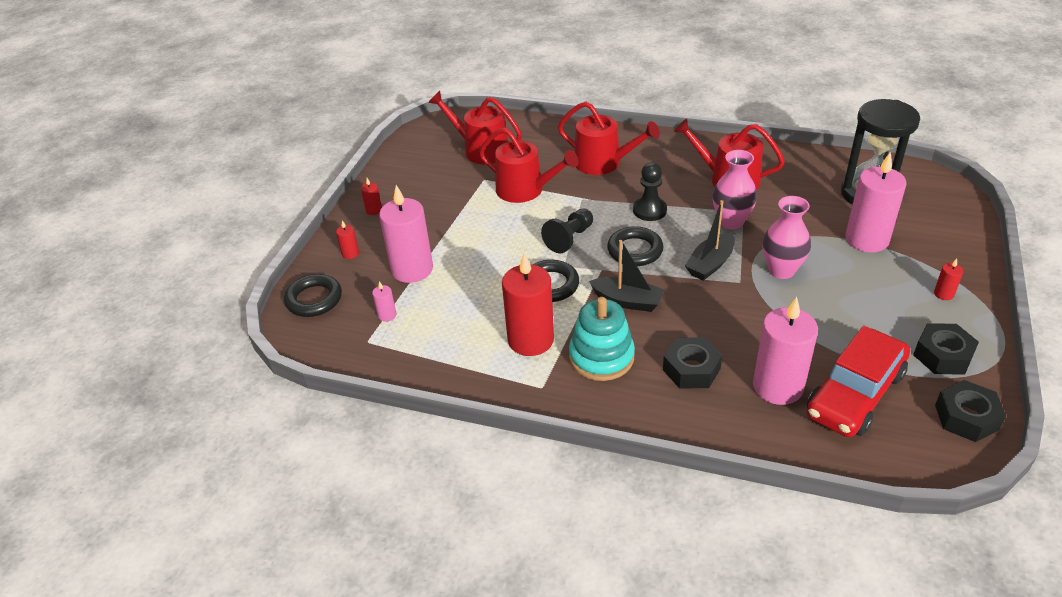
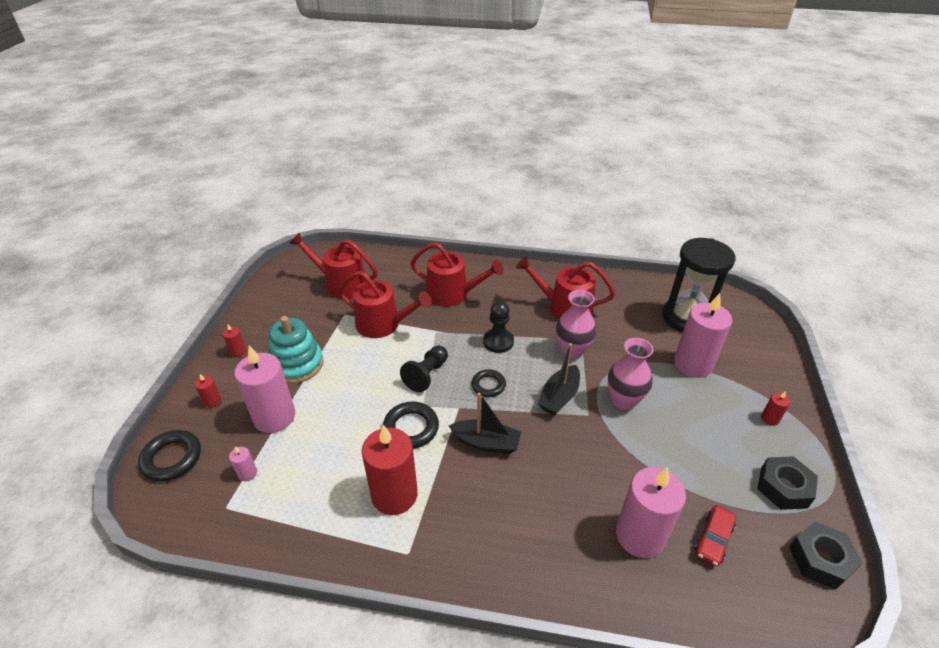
camera: 10 degrees left, 0 degrees up
turquoise stacking toy [569,297,635,381] -> turquoise stacking toy moved to [269,316,323,383]
black ring [607,226,663,266] -> black ring [472,369,506,397], size x0.66
black nut [663,337,722,389] -> none
red car [807,326,910,437] -> red car [695,505,736,566], size x0.47

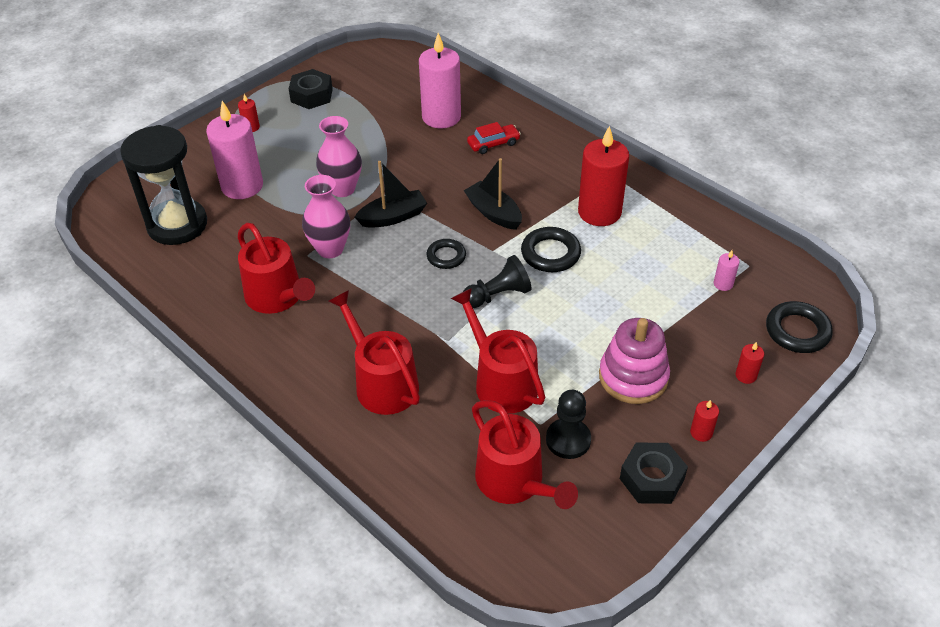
camera: 145 degrees left, 5 degrees up
pink candle [234,346,295,433] -> none
turquoise stacking toy [269,316,323,383] -> pink stacking toy [599,318,670,404]
black pawn [483,301,514,353] -> black pawn moved to [546,390,591,459]
red car [695,505,736,566] -> red car moved to [467,122,521,154]
black nut [789,522,863,590] -> black nut moved to [620,443,688,504]

